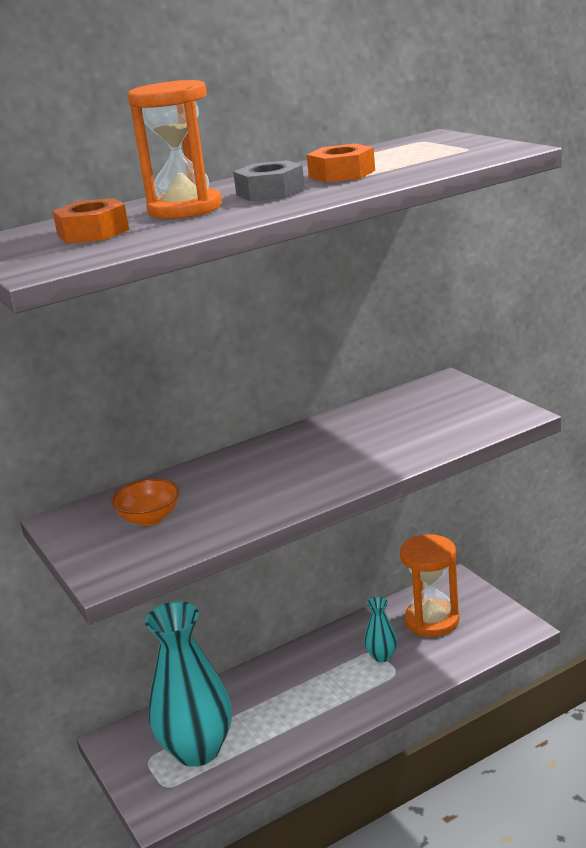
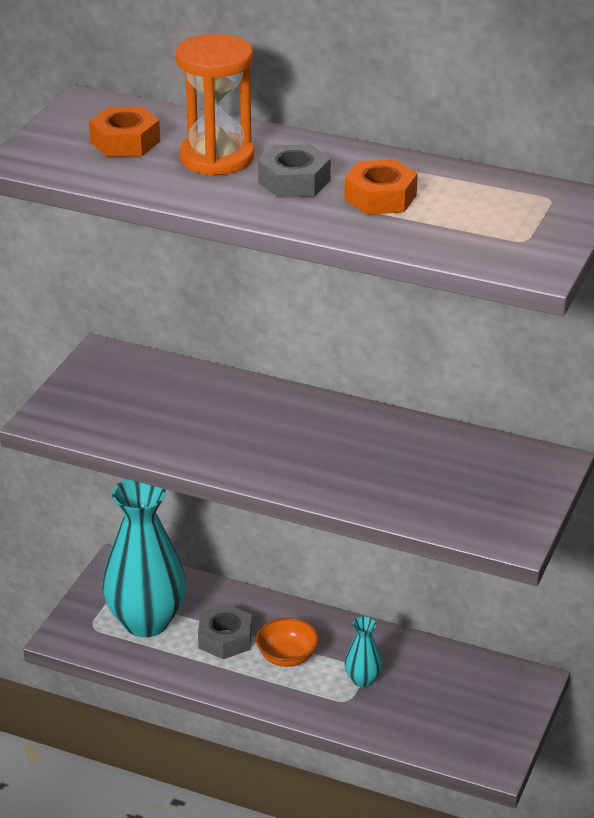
camera: 50 degrees right, 10 degrees up
orange bowl [111,478,179,526] -> orange bowl moved to [256,618,319,667]
orange hourglass [400,534,459,637] -> none
none -> grey nut [198,604,252,659]

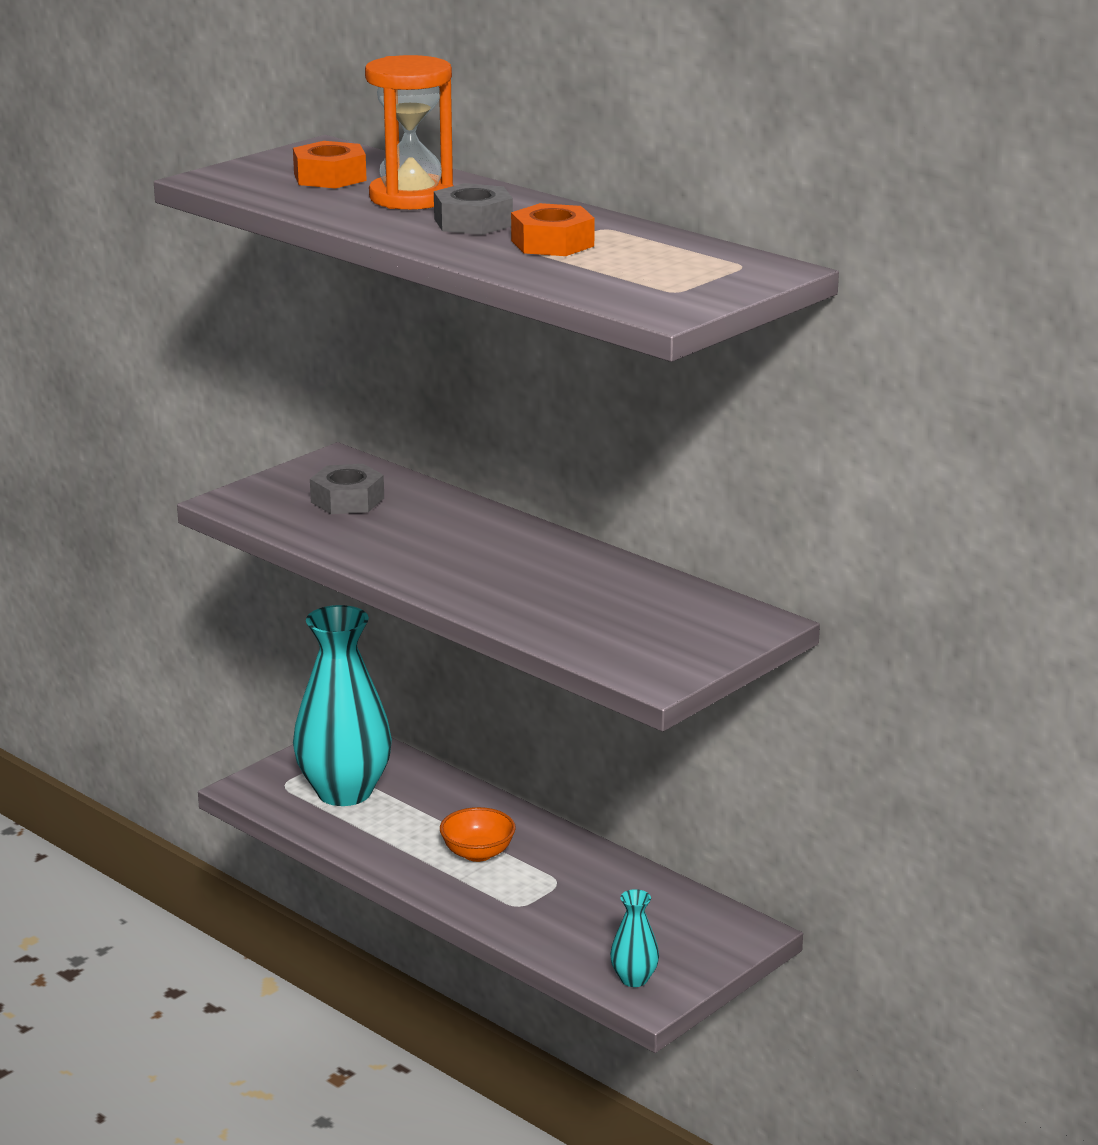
camera: 20 degrees right, 10 degrees down
grey nut [198,604,252,659] -> grey nut moved to [310,464,384,514]
turquoise vase [344,617,382,687] -> turquoise vase moved to [610,889,659,987]

